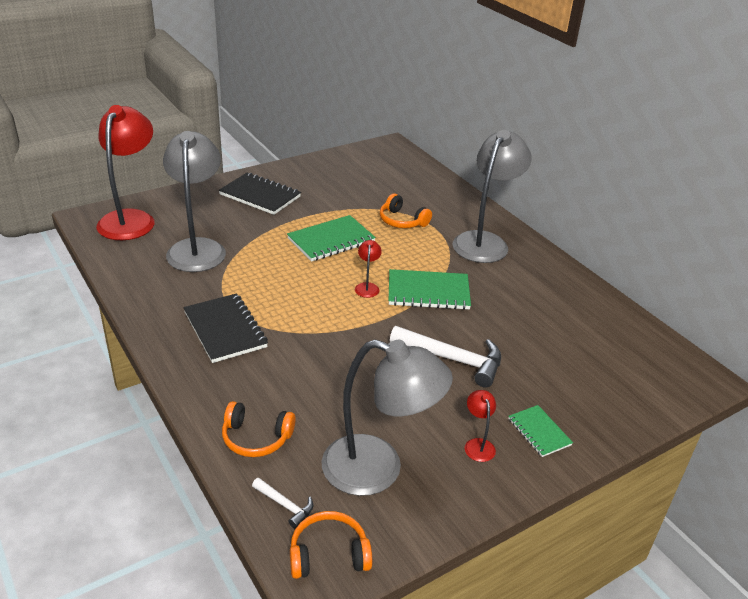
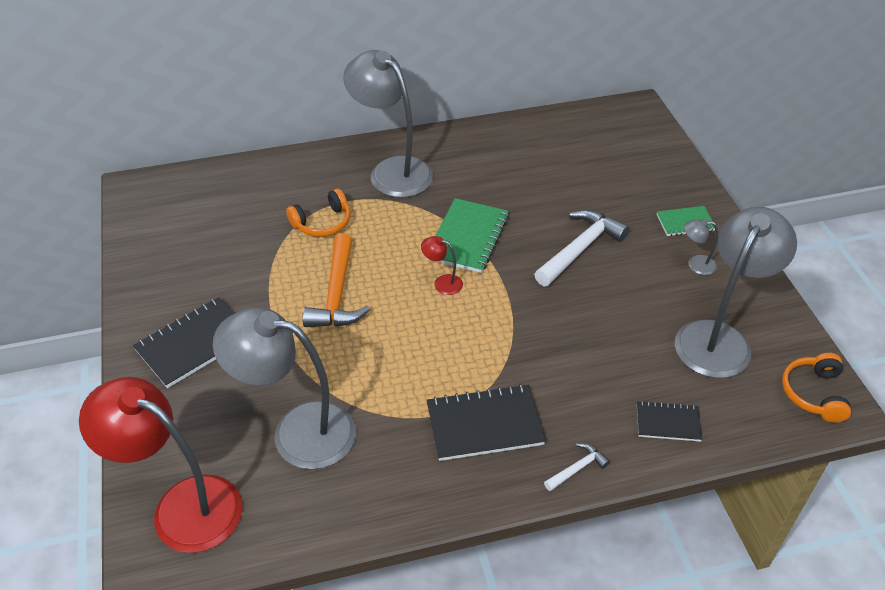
camera: 70 degrees left, 10 degrees up
orange headphones [222,401,296,457] -> black notebook [637,401,702,442]
white hammer [252,478,313,529] -> white hammer moved to [544,443,610,491]
green notebook [287,215,376,262] -> orange hammer [303,233,370,327]
red lamp [465,390,496,462] -> grey lamp [684,219,718,275]

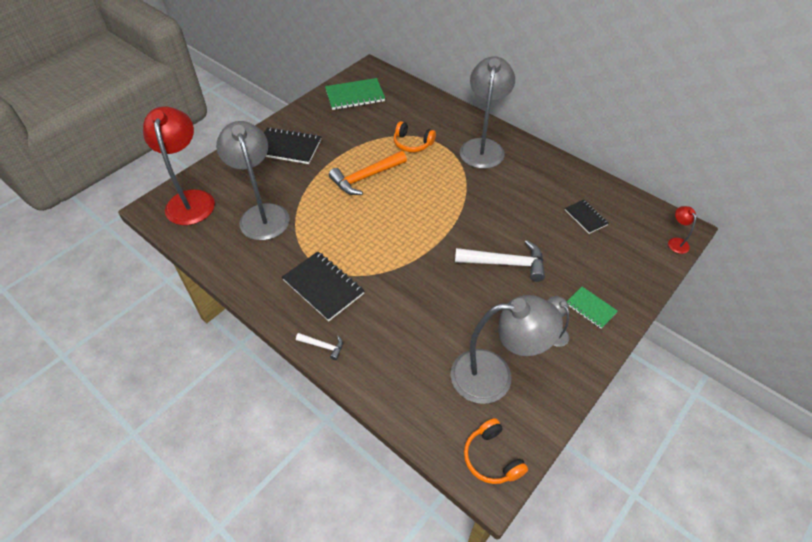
camera: 55 degrees right, 5 degrees up
red lamp [421,236,463,295] -> red lamp moved to [668,206,696,254]
green notebook [426,198,509,273] -> green notebook moved to [325,78,385,110]
black notebook [637,401,702,442] -> black notebook moved to [565,200,609,234]
orange headphones [782,353,851,423] -> orange headphones turned 90 degrees counterclockwise [464,418,528,484]

